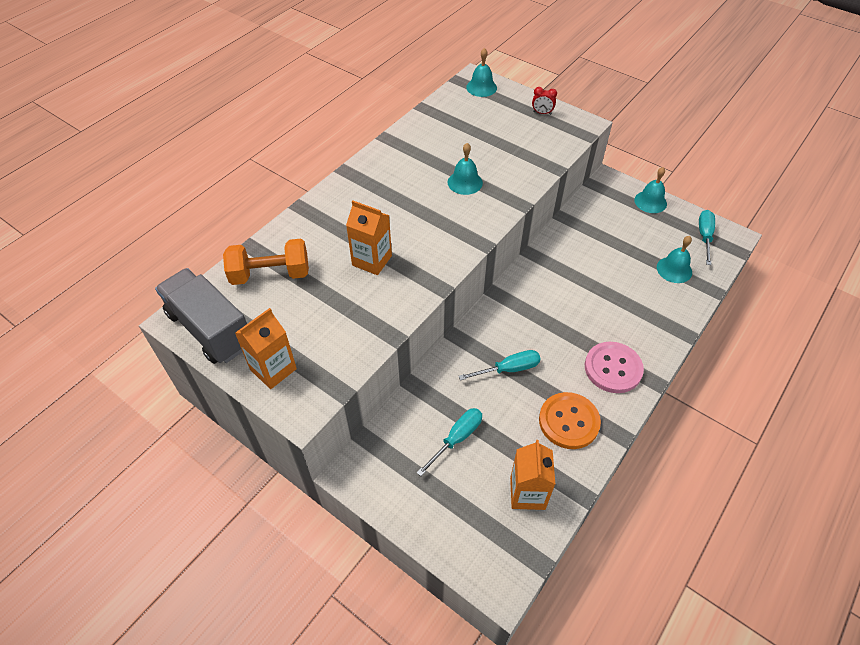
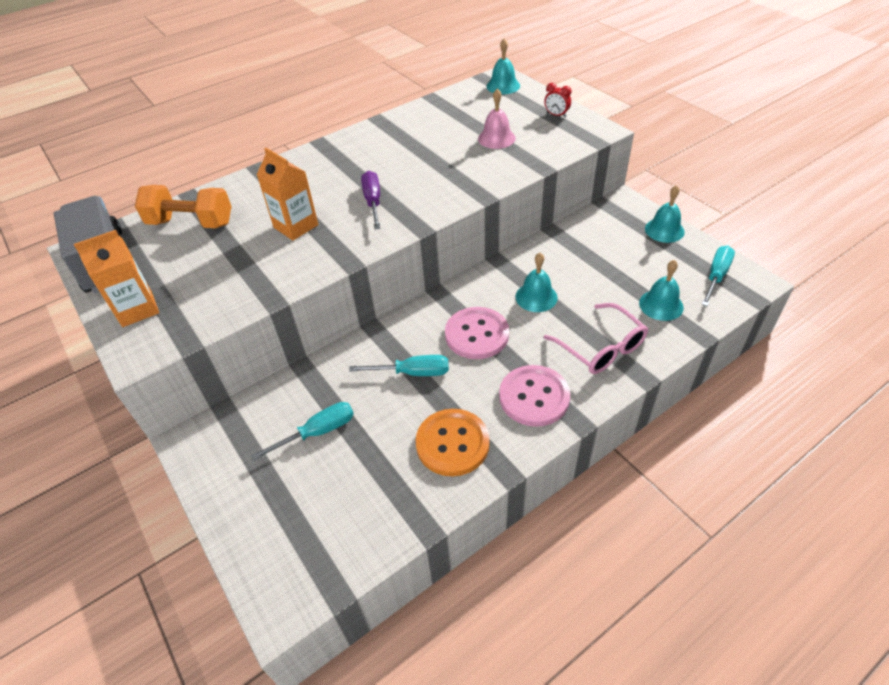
camera: 20 degrees right, 5 degrees down
turquoise bell [448,143,483,195] -> turquoise bell moved to [515,253,558,312]
orange carton [510,440,555,510] -> none
none -> purple screwdriver [361,171,381,229]
none -> pink button [445,307,509,359]
none -> pink bell [478,88,516,149]
none -> pink glasses [544,303,648,374]

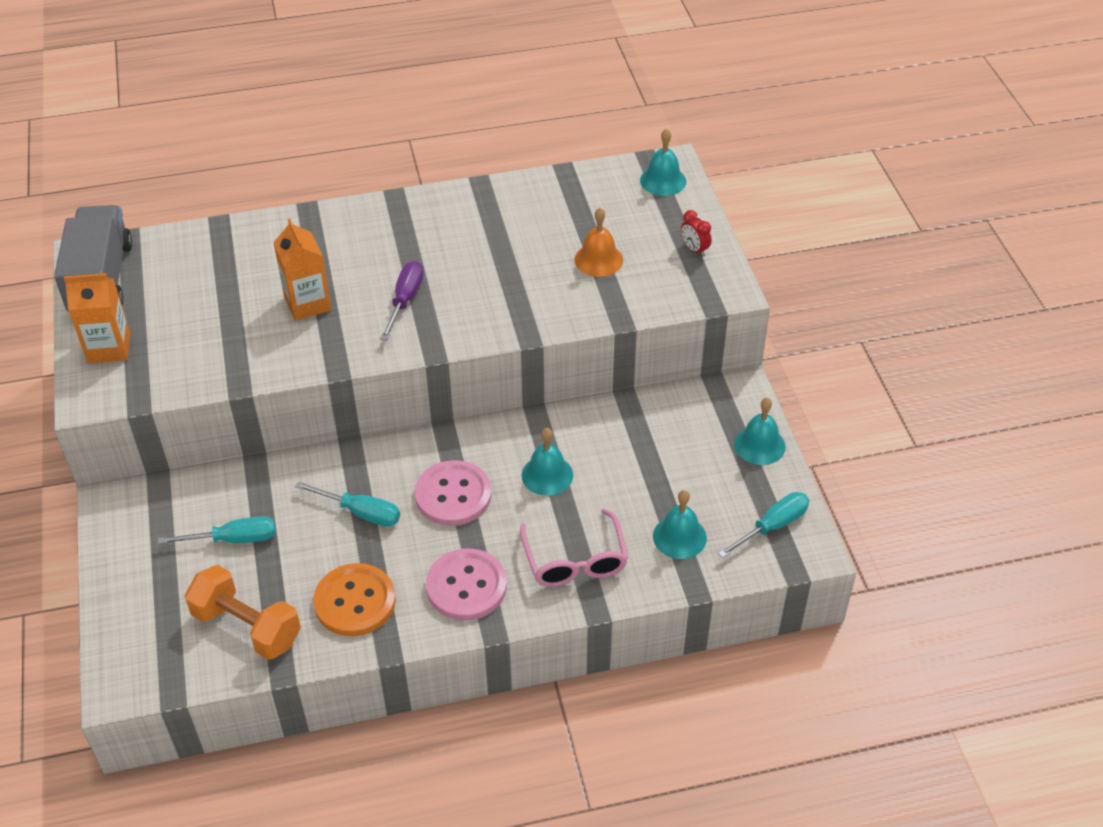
camera: 20 degrees right, 0 degrees up
orange dumbbell [135,185,232,228] -> orange dumbbell moved to [184,565,301,660]
pink bell [478,88,516,149] -> orange bell [574,208,623,277]

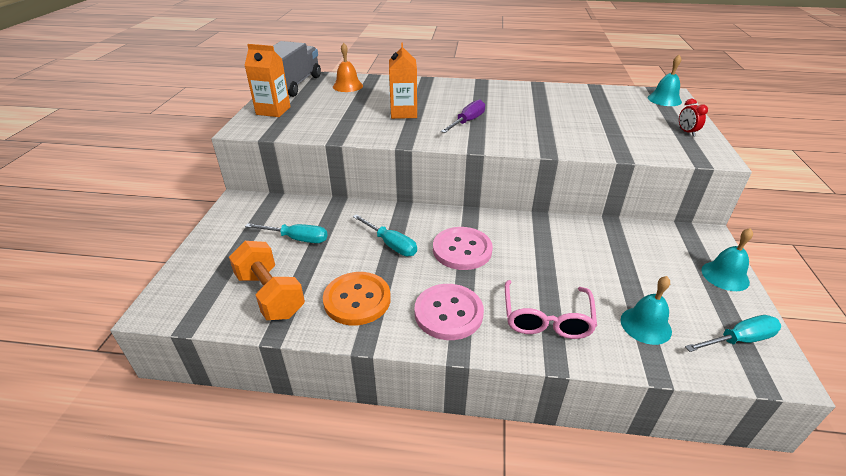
camera: 20 degrees right, 10 degrees down
turquoise bell [522,428,573,496] -> none
orange bell [574,208,623,277] -> orange bell moved to [333,43,363,92]

